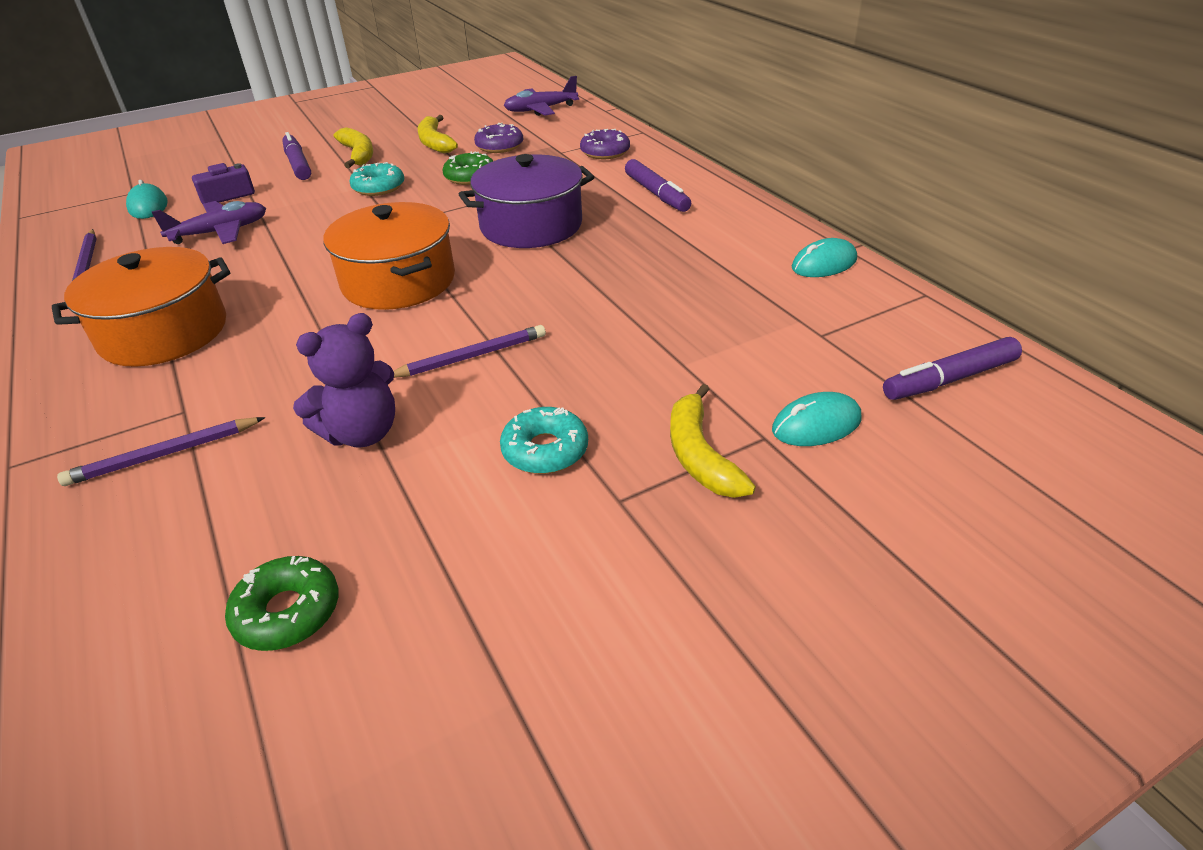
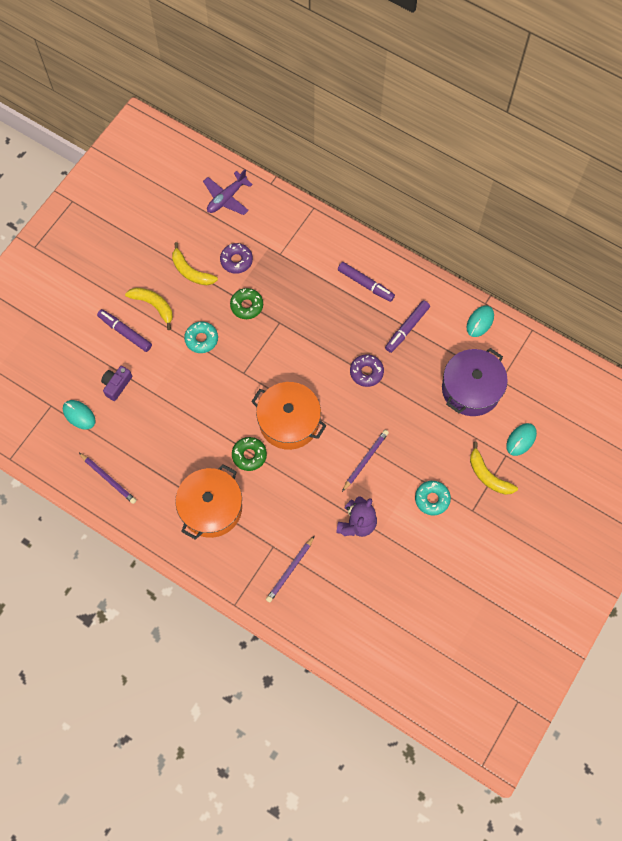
camera: 30 degrees left, 30 degrees up
purple plane [152,201,266,244] -> none
green donut [225,556,338,651] -> green donut moved to [232,437,267,471]
purple pot [458,154,594,248] -> purple pot moved to [442,348,508,416]
purple donut [580,129,630,159] -> purple donut moved to [350,354,384,387]
purple marker [883,337,1022,400] -> purple marker moved to [385,300,430,353]

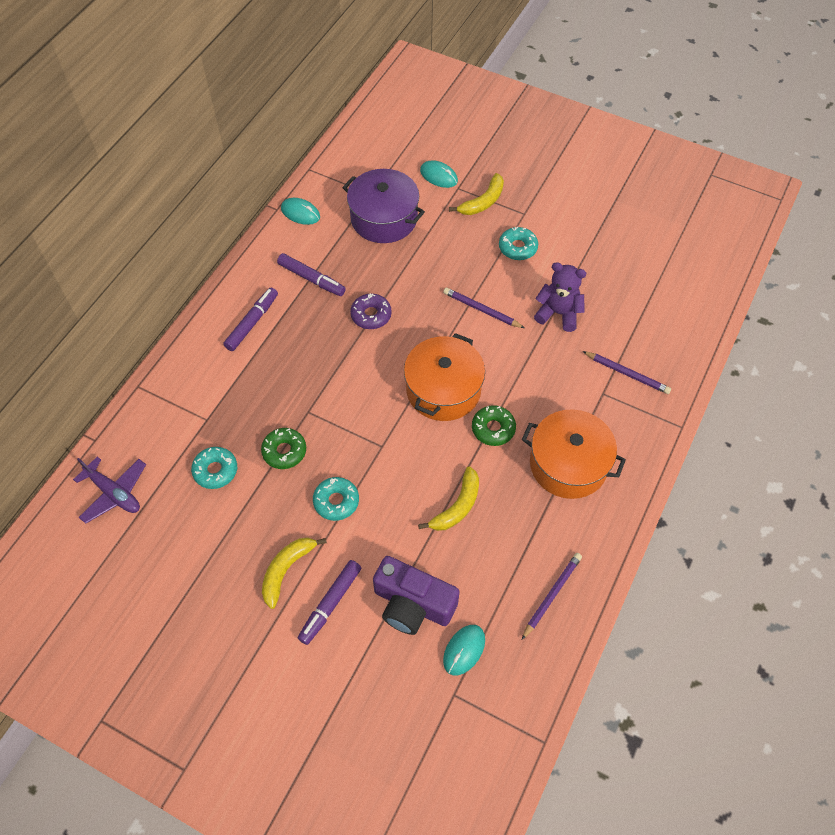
camera: 95 degrees left, 10 degrees down
purple camera [101,366,132,401] -> purple camera [373,556,460,635], size x1.77
yellow banana [172,242,218,285] -> yellow banana moved to [418,466,479,531]
purple donut [220,243,253,274] -> turquoise donut [191,447,237,489]

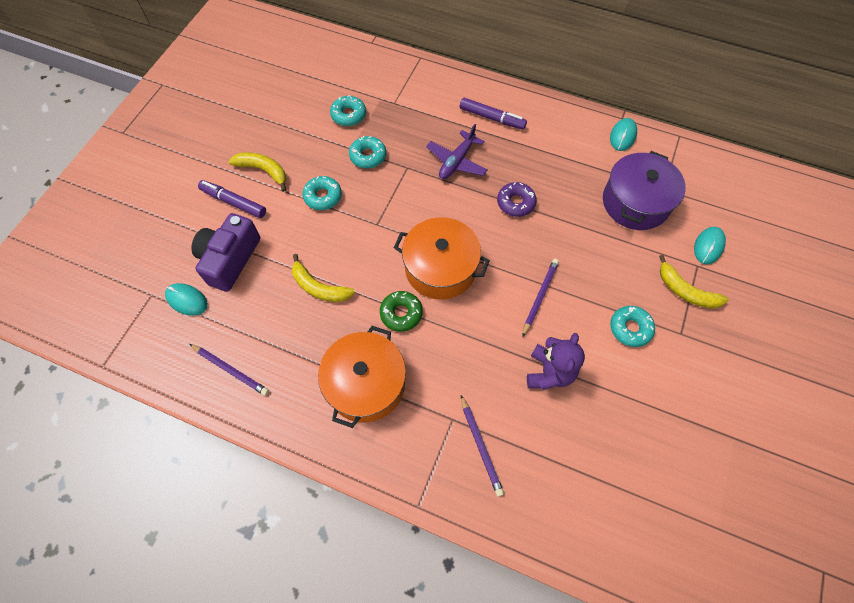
camera: 85 degrees right, 5 degrees up
purple plane [73,457,146,523] -> purple plane moved to [426,124,488,179]
green donut [261,428,306,469] -> turquoise donut [349,136,386,169]
purple marker [277,253,346,296] -> none
purple pencil [582,351,671,394] -> purple pencil turned 45 degrees counterclockwise [461,395,504,497]

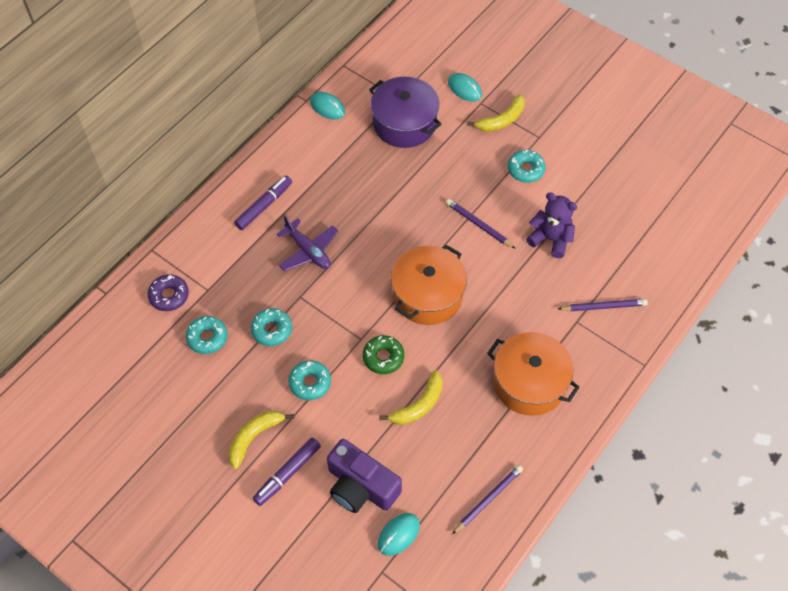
camera: 75 degrees left, 5 degrees down
green donut [380,291,423,332] -> green donut moved to [363,335,404,374]
purple donut [497,182,537,217] -> purple donut moved to [148,274,189,311]

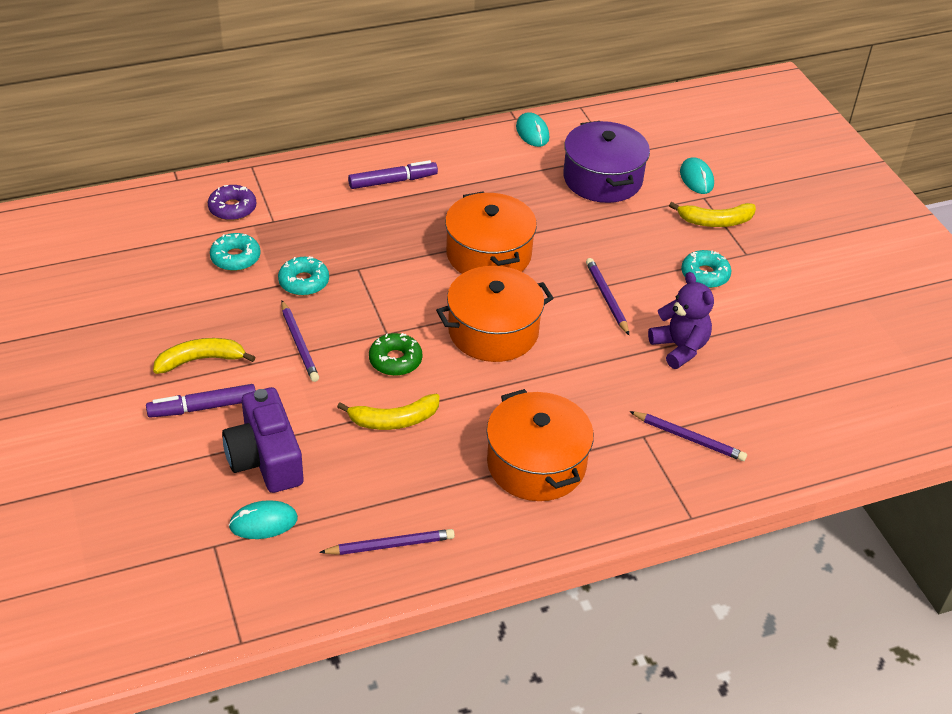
camera: 30 degrees right, 15 degrees down
purple plane [277,216,338,271] -> none
turquoise donut [288,360,331,400] -> purple pencil [281,301,319,382]
none -> orange pot [445,191,537,274]

